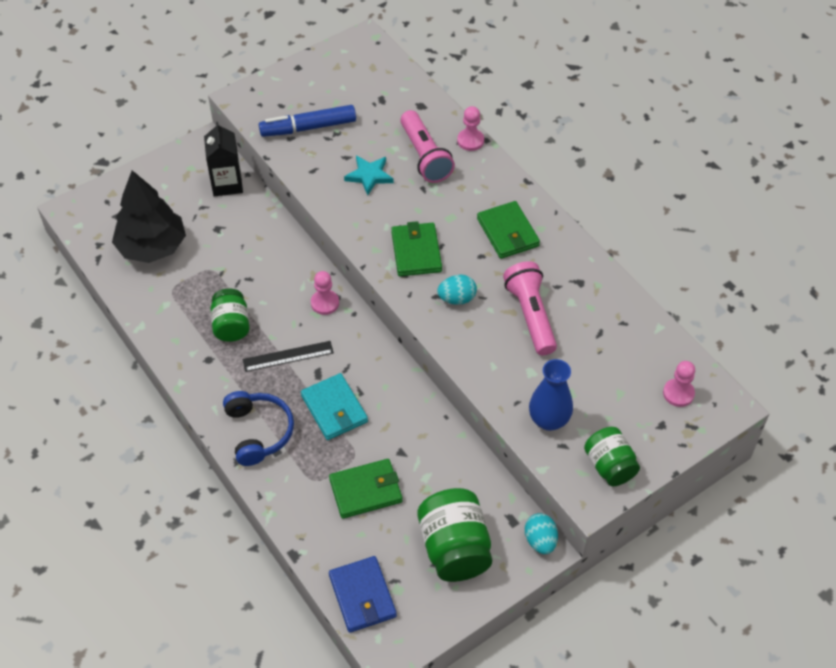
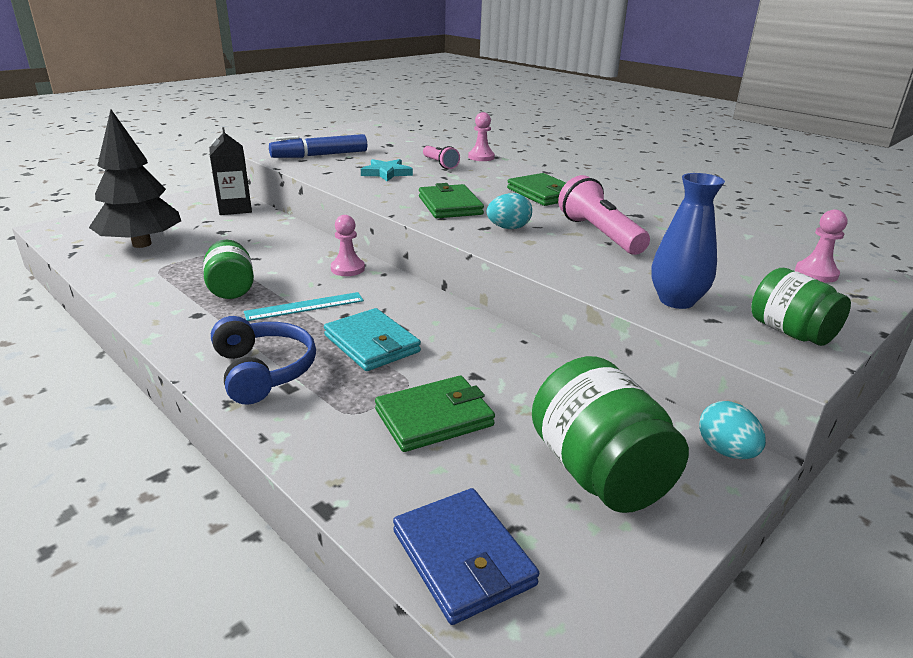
camera: 10 degrees left, 25 degrees down
black ruler [242,341,334,372] -> turquoise ruler [244,292,364,321]
pink flashlight [400,110,455,183] -> pink flashlight [423,146,460,169], size x0.59

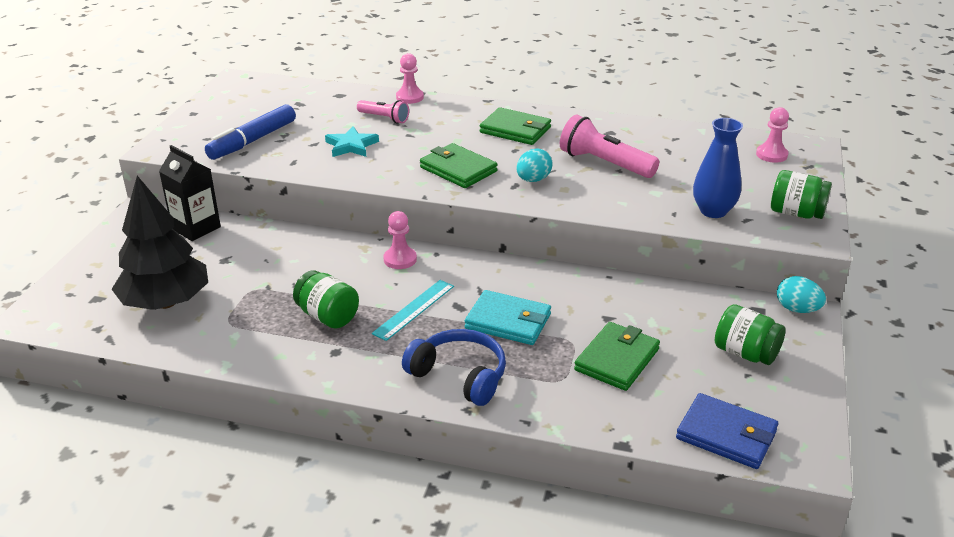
camera: 30 degrees left, 5 degrees up
green jar [532,356,689,513] -> green jar [715,304,786,365], size x0.64

